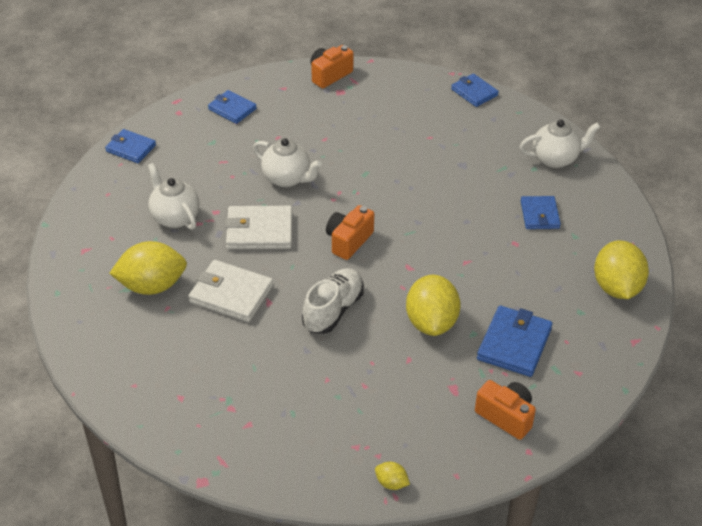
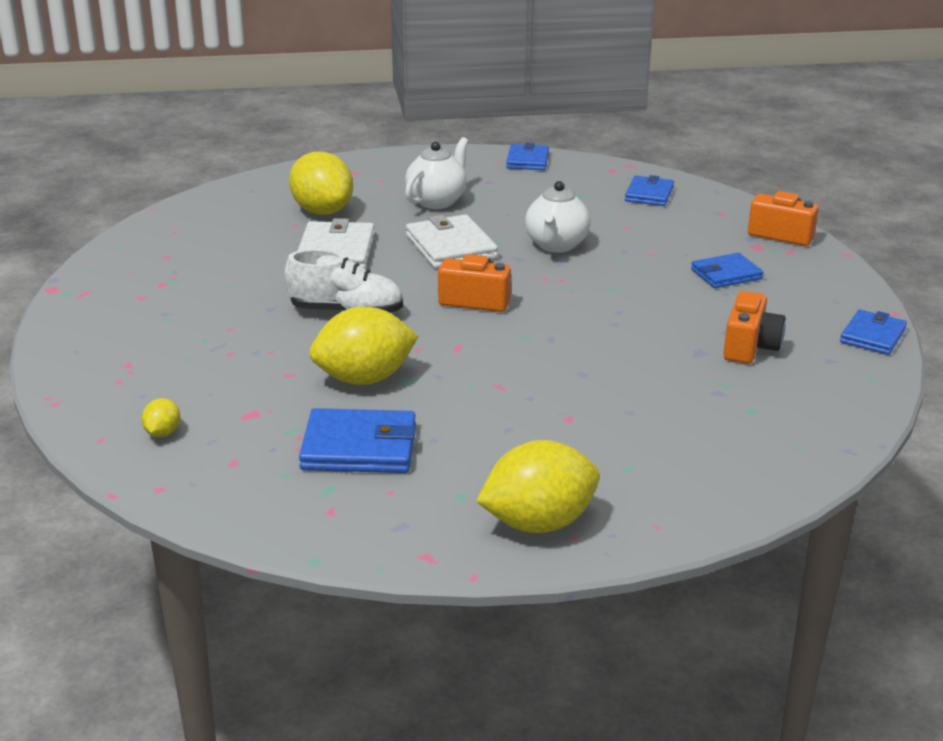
camera: 70 degrees right, 15 degrees down
yellow lemon [375,462,410,490] -> yellow lemon moved to [142,398,180,437]
orange camera [475,380,536,440] -> orange camera moved to [723,291,785,364]
white teapot [519,120,601,168] -> none
blue wallet [521,196,561,229] -> blue wallet moved to [691,253,763,288]

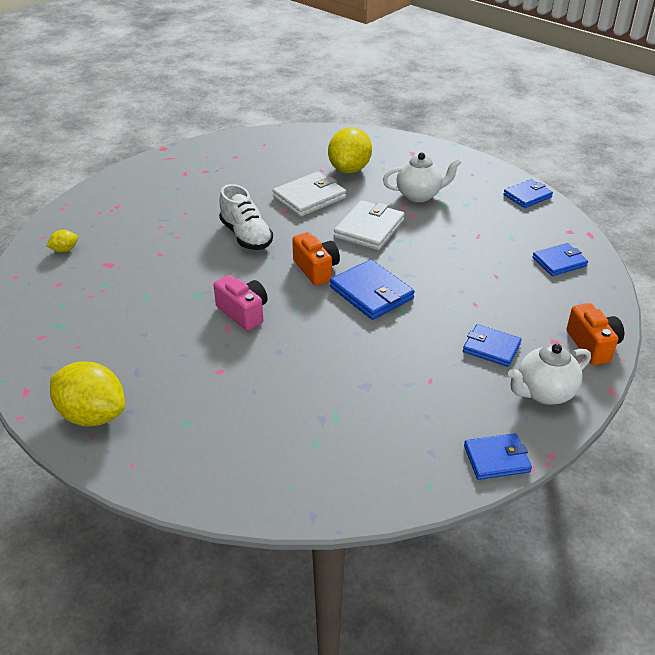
camera: 50 degrees right, 10 degrees up
blue wallet [299,408,416,473] -> blue wallet moved to [330,259,415,320]
yellow lemon [309,306,419,385] -> none
white teapot [525,181,590,253] -> white teapot moved to [508,344,591,405]
orange camera [723,291,785,364] -> none
none -> pink camera [214,275,268,331]

